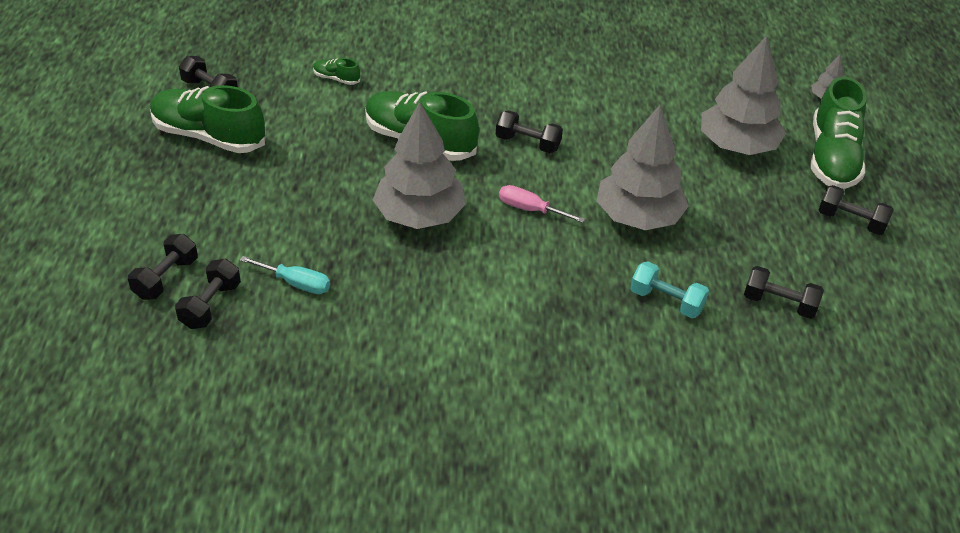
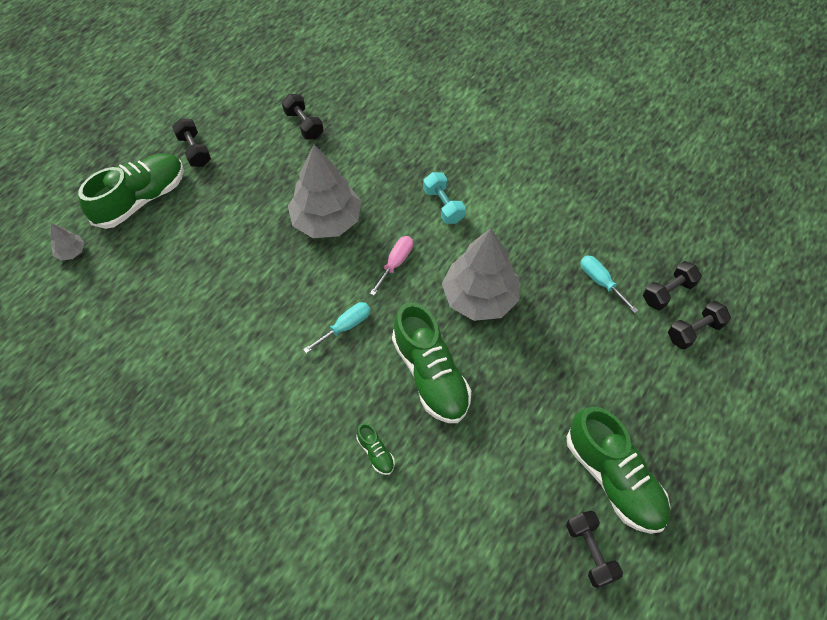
camera: 145 degrees left, 15 degrees up
green shoe [313,58,360,85] -> green shoe moved to [356,423,395,475]
black dumbbell [496,110,563,153] -> turquoise screwdriver [303,302,370,353]
pink screwdriver [499,185,585,223] -> pink screwdriver turned 120 degrees counterclockwise [370,236,413,296]
turquoise dumbbell [630,261,709,318] -> turquoise dumbbell moved to [423,172,466,224]
grey tree [701,36,786,155] -> none

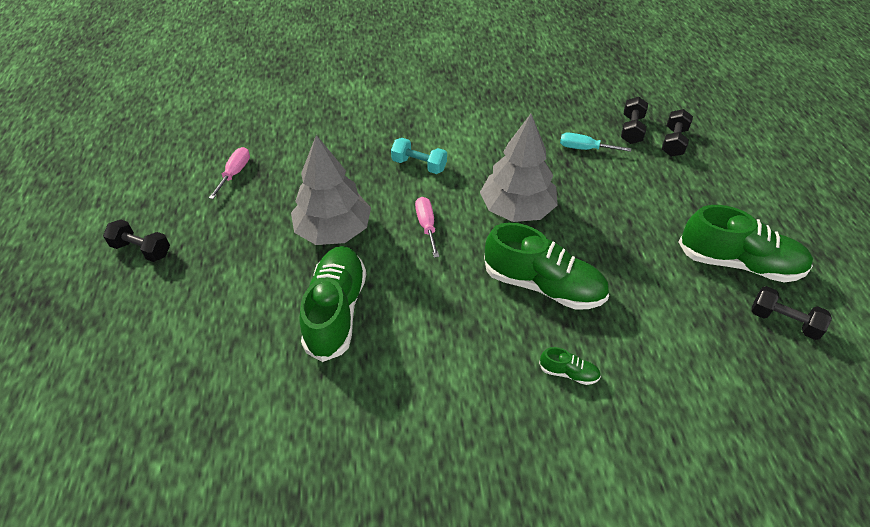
camera: 40 degrees left, 10 degrees down
grey tree [50,223,85,261] -> none
green shoe [78,153,184,229] -> green shoe moved to [299,246,366,362]
black dumbbell [282,94,324,139] -> pink screwdriver [209,147,250,199]
turquoise screwdriver [303,302,370,353] -> none

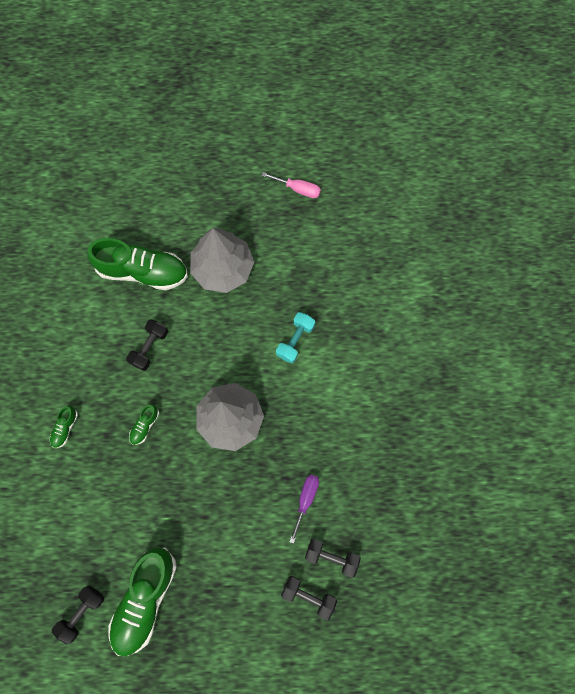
camera: 95 degrees right, 25 degrees up
black dumbbell [103,219,170,262] -> black dumbbell moved to [126,319,168,371]
pink screwdriver [415,197,439,258] -> none
green shoe [484,222,609,310] -> green shoe [129,404,159,445], size x0.43
turquoise screwdriver [560,132,631,152] -> purple screwdriver [290,474,319,543]

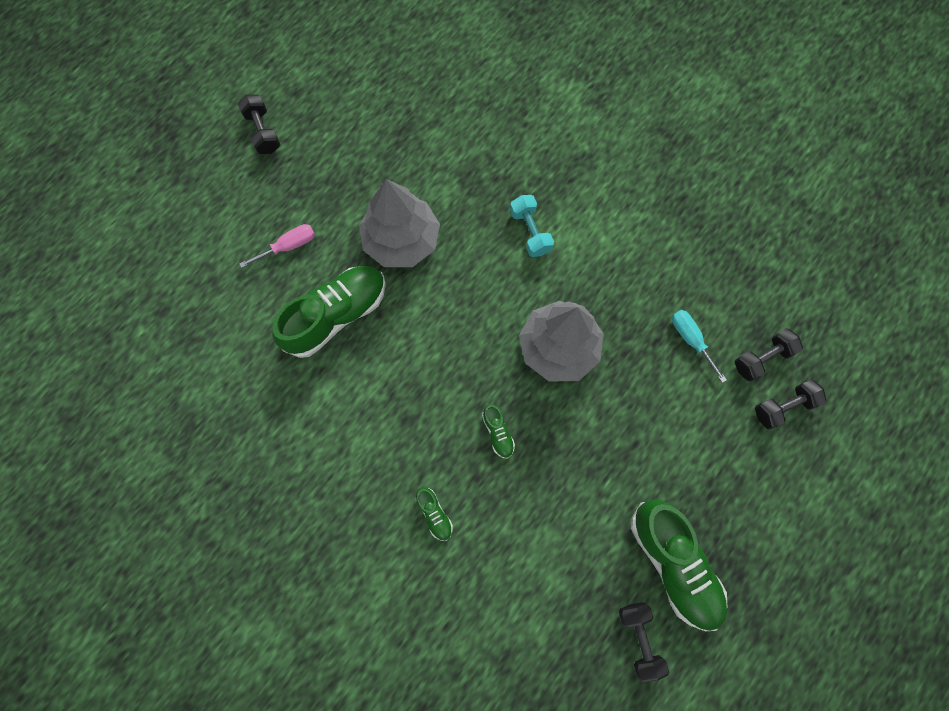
camera: 50 degrees left, 0 degrees up
black dumbbell [126,319,168,371] -> black dumbbell moved to [238,95,280,154]
pink screwdriver [262,172,321,198] -> pink screwdriver moved to [239,224,315,268]
purple screwdriver [290,474,319,543] -> turquoise screwdriver [672,310,727,383]

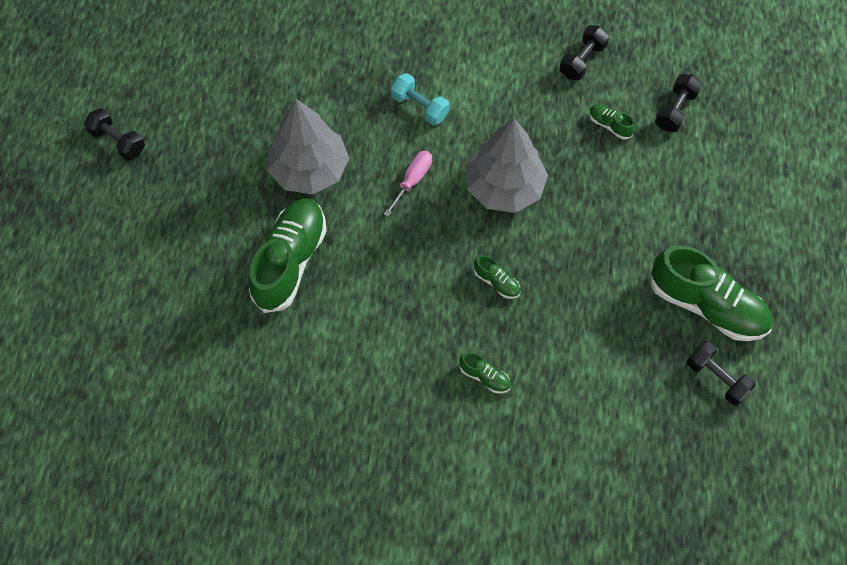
camera: 30 degrees left, 10 degrees down
pink screwdriver [239,224,315,268] -> pink screwdriver moved to [384,151,432,217]
turquoise screwdriver [672,310,727,383] -> green shoe [589,104,635,140]
black dumbbell [755,379,826,429] -> black dumbbell moved to [559,25,609,80]

